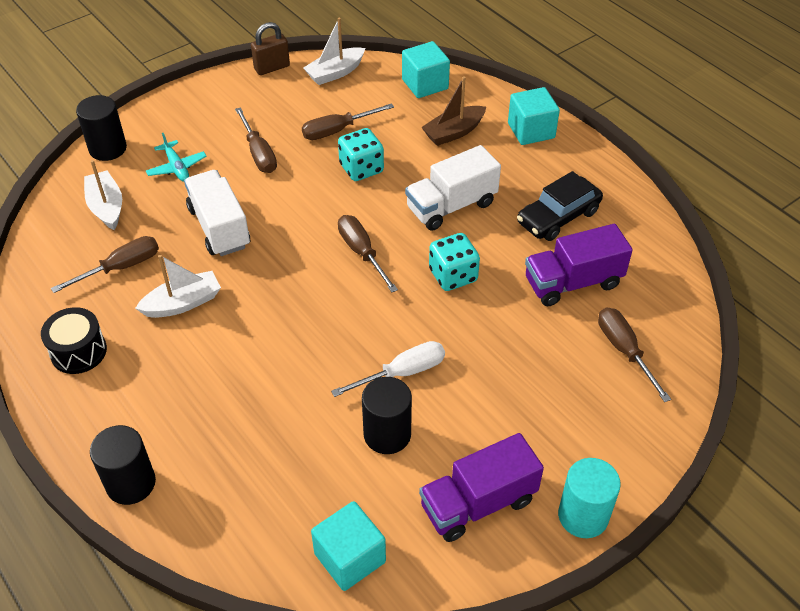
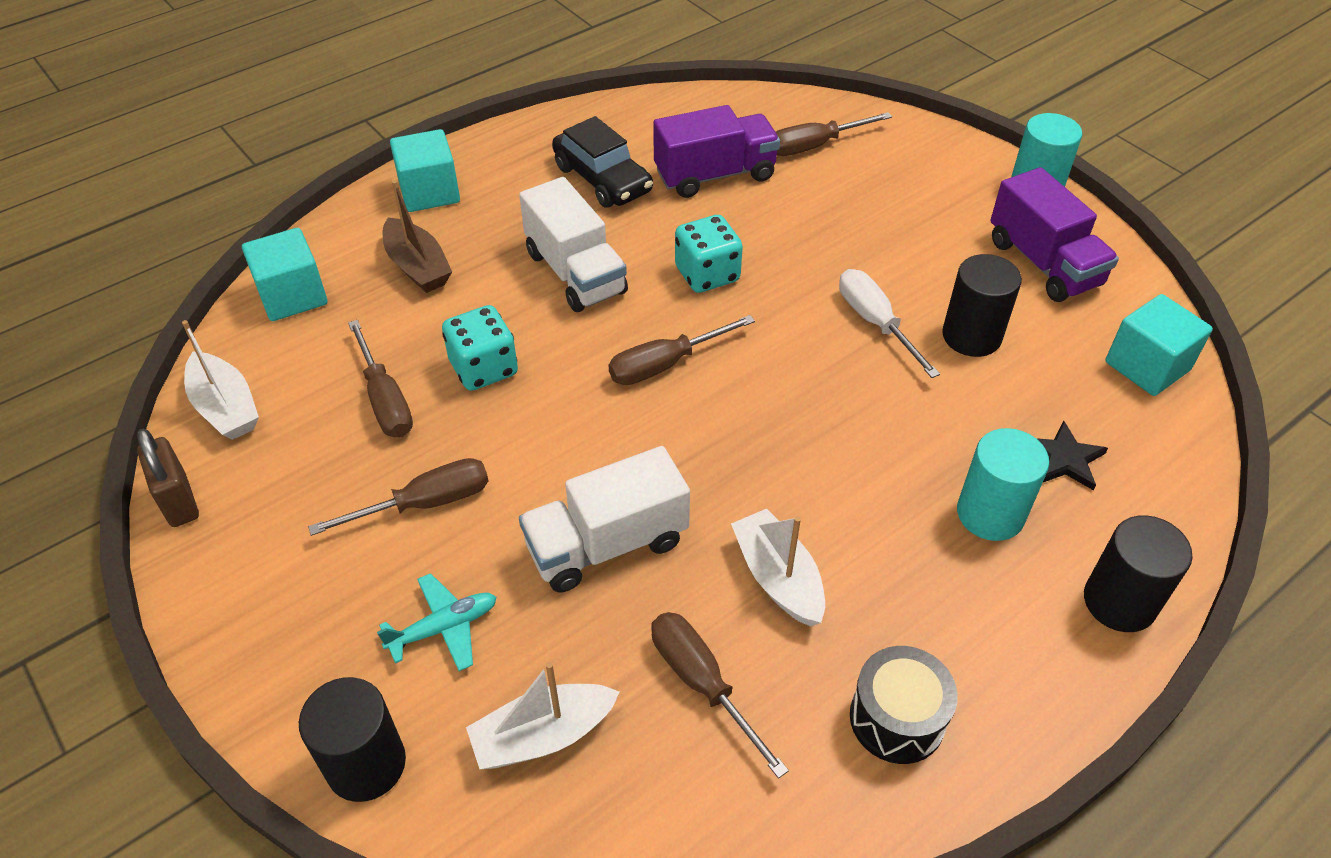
camera: 90 degrees left, 0 degrees up
purple truck [525,224,633,306] -> purple truck turned 90 degrees counterclockwise [653,105,780,198]
none -> turquoise cylinder [957,428,1049,541]
none -> black star [1036,421,1108,490]

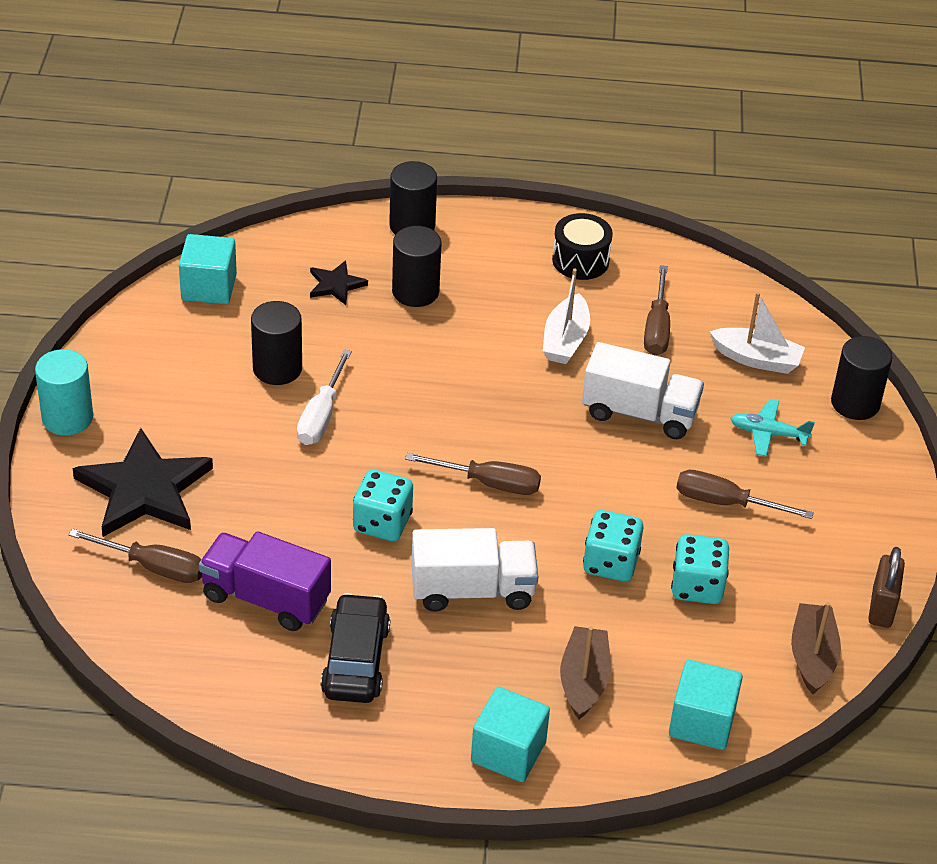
camera: 140 degrees left, 5 degrees down
white boat [182,320,259,440] -> brown boat [791,602,841,694]
brown screwdriver [348,320,413,438] -> turquoise dice [671,534,729,604]
white truck [519,177,628,312] -> white truck turned 75 degrees clockwise [411,528,538,612]
turquoise cylinder [957,428,1049,541] -> black cylinder [392,226,442,307]
purple truck [990,167,1119,302] -> none
none -> black star [73,428,213,537]

